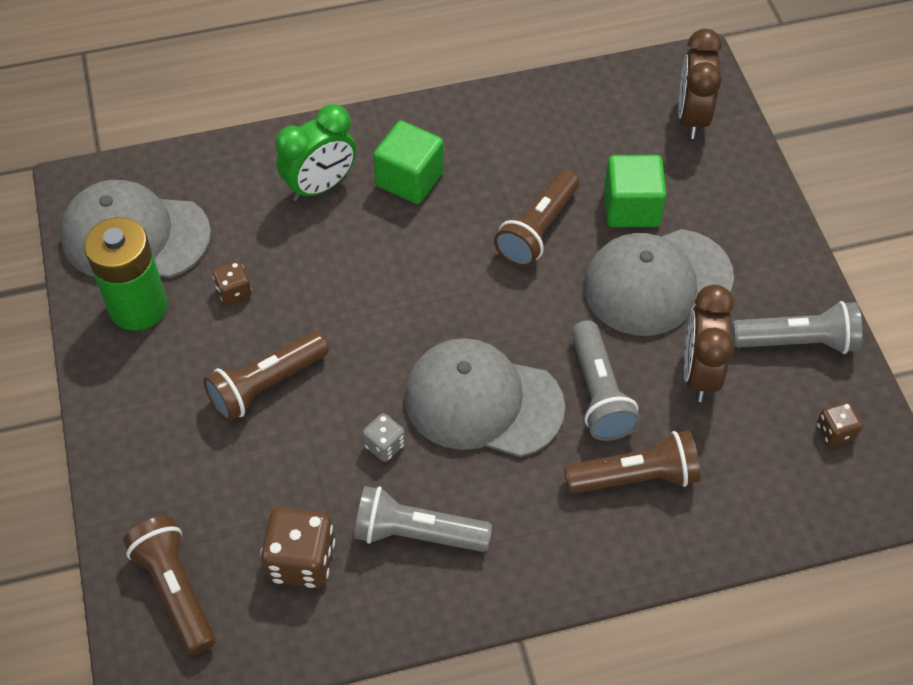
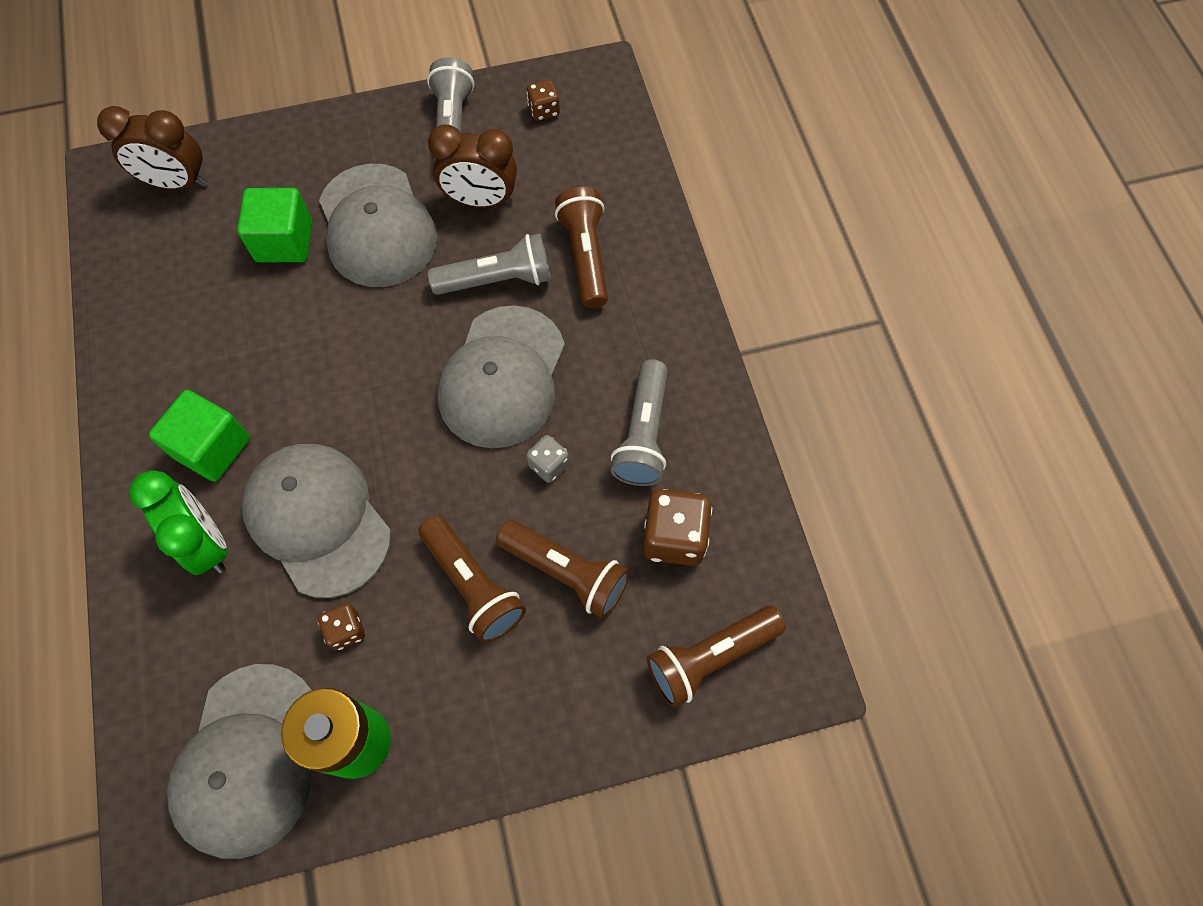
camera: 90 degrees left, 10 degrees up
brown flashlight [494,169,579,267] -> brown flashlight moved to [496,520,630,619]
none -> grey cap [242,444,391,598]

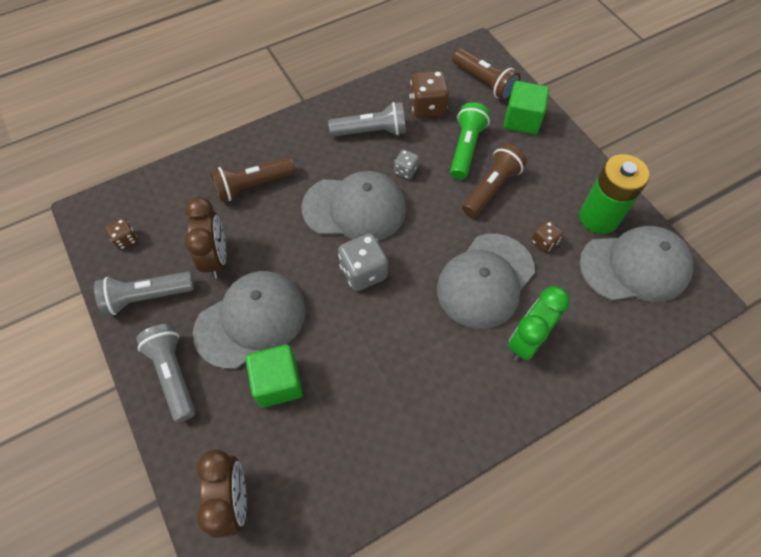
camera: 105 degrees left, 5 degrees down
green cube [149,390,250,482] -> green cube moved to [504,81,549,134]
grey flashlight [428,233,551,295] -> grey flashlight moved to [136,324,196,422]
brown flashlight [496,520,630,619] -> green flashlight [450,102,490,180]
none -> grey dice [338,234,388,291]

